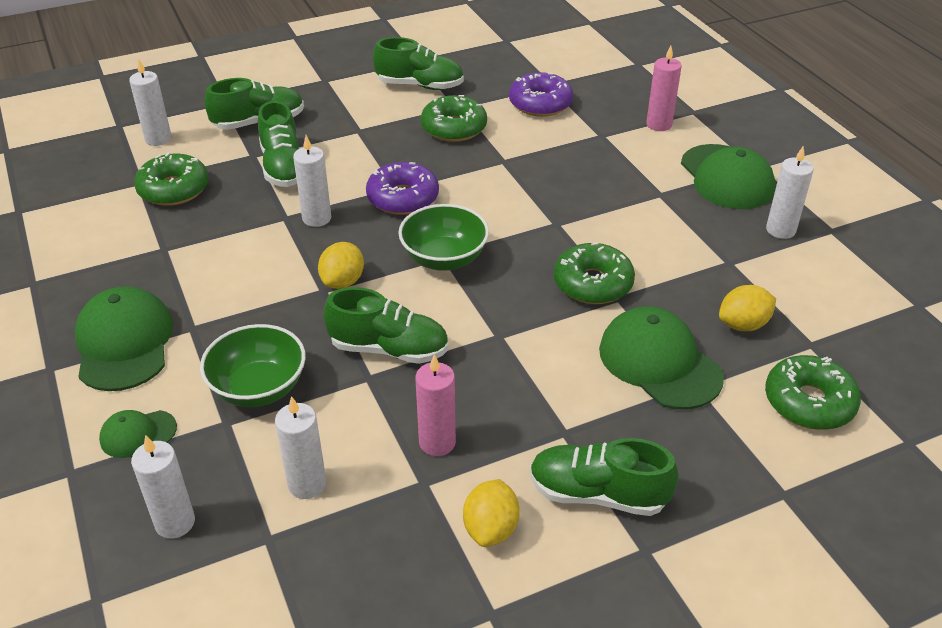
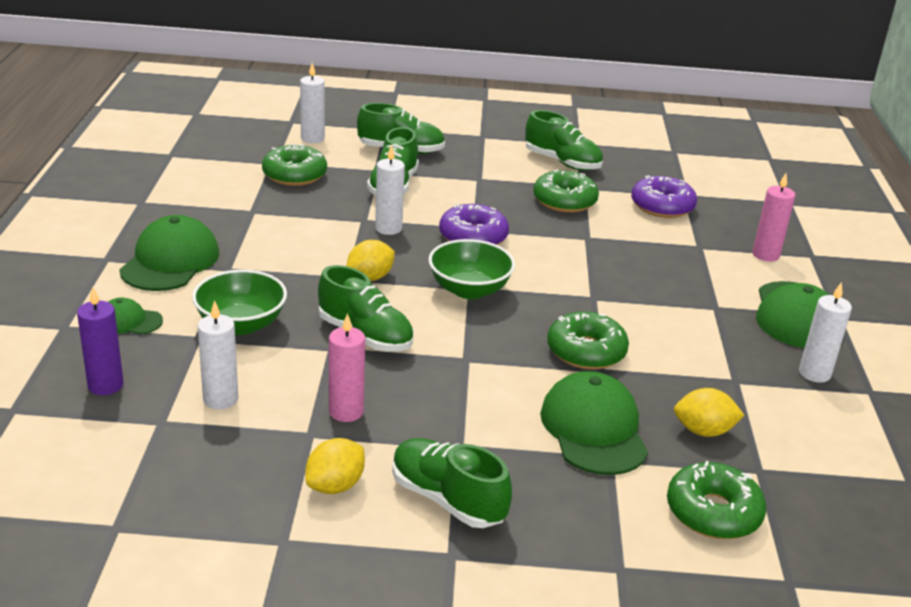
camera: 25 degrees right, 10 degrees down
white candle [131,435,195,539] -> purple candle [77,287,124,395]

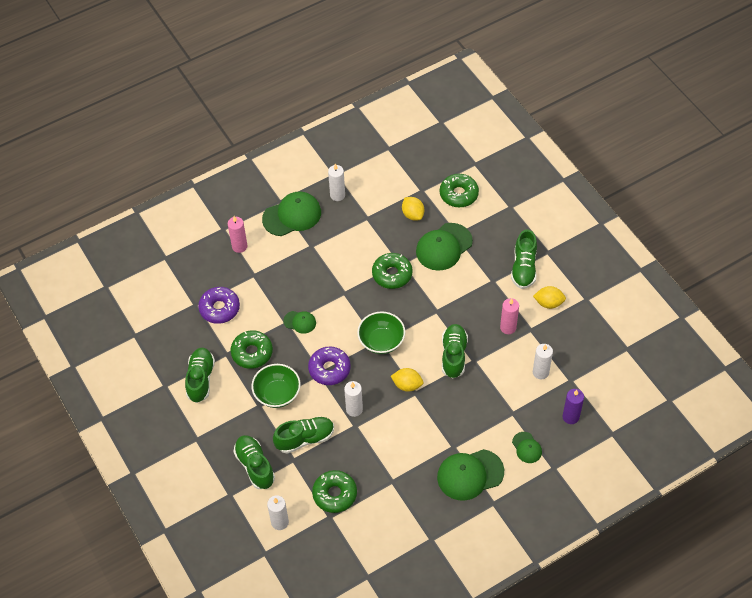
camera: 120 degrees left, 25 degrees up
green bowl [192,270,287,335] -> green bowl moved to [251,364,301,408]
none -> green cap [283,311,316,334]

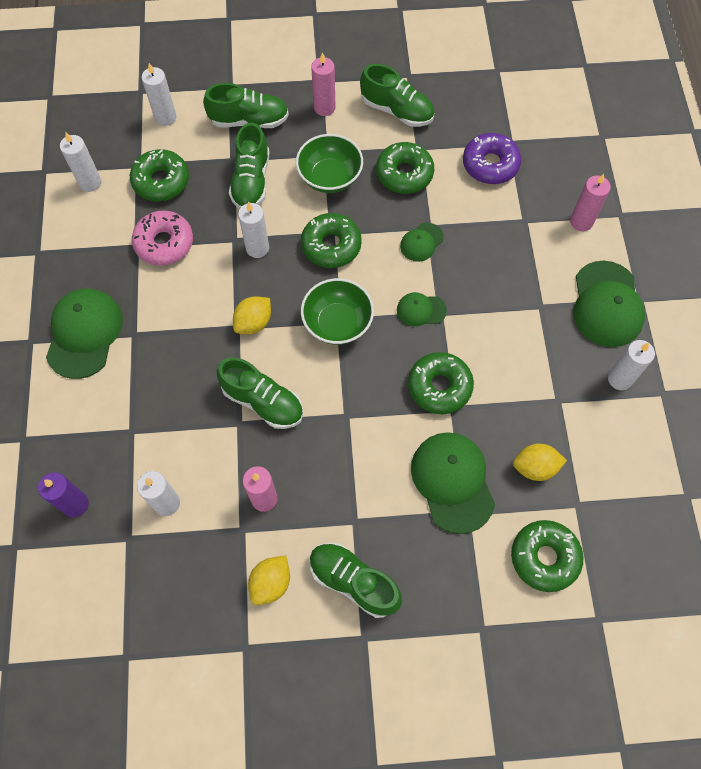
camera: 115 degrees right, 10 degrees up
purple donut [308,346,351,385] -> green donut [301,213,362,268]
green cap [512,432,542,463] -> green cap moved to [397,292,447,327]
none -> white candle [60,133,101,192]
none -> pink donut [132,210,193,266]
none -> pink candle [311,52,336,116]

